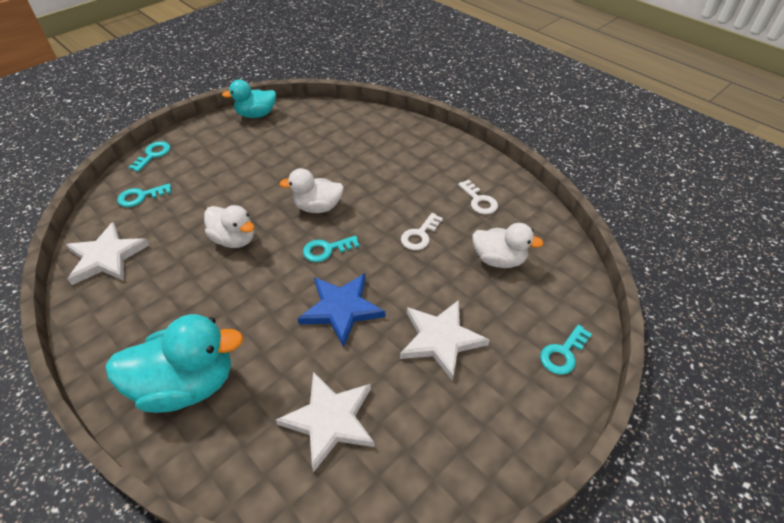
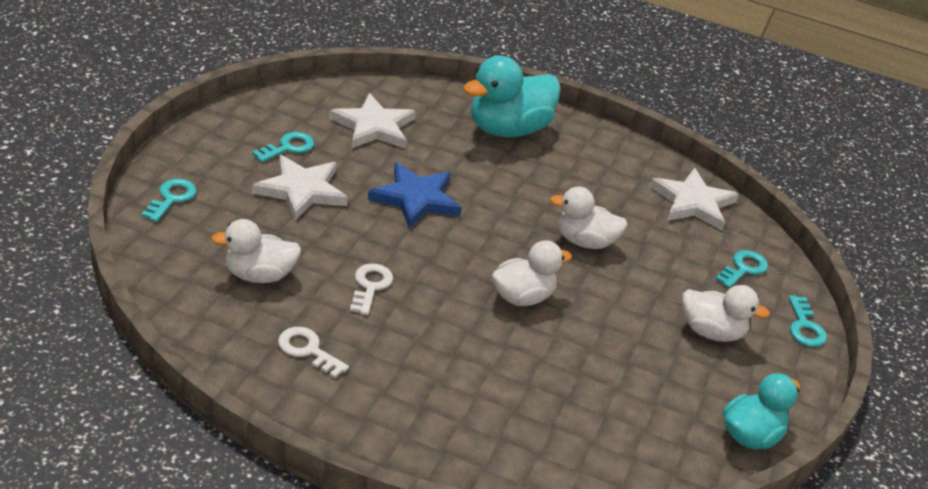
camera: 150 degrees right, 10 degrees down
turquoise key [303,235,360,262] -> turquoise key moved to [252,132,314,162]
none -> white duck [682,285,770,342]

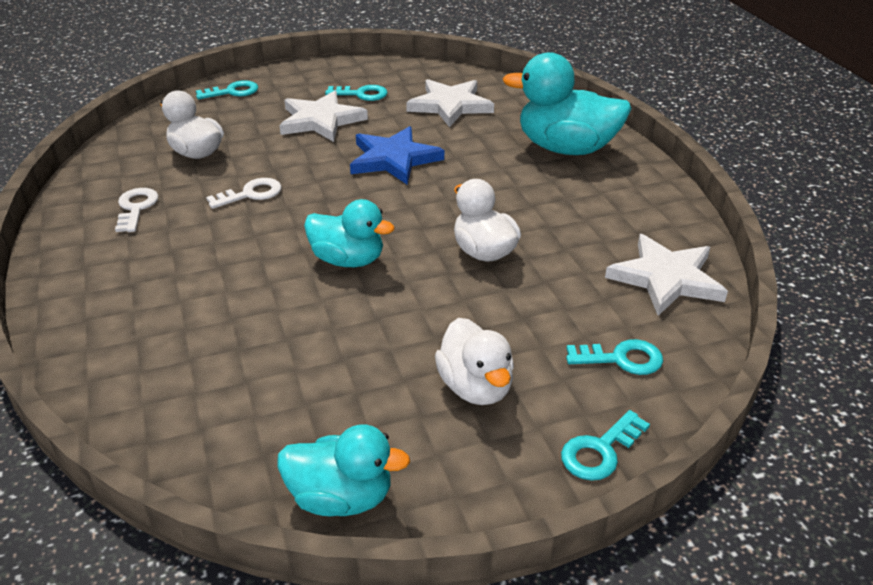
camera: 55 degrees right, 0 degrees up
white duck [492,240,572,306] -> turquoise duck [304,199,395,267]

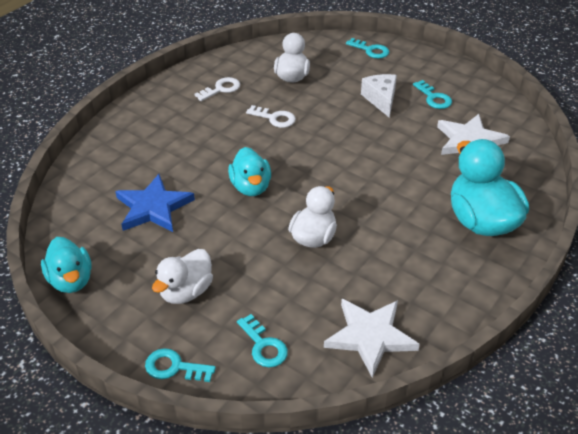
camera: 55 degrees right, 5 degrees up
white star [279,91,368,142] -> white cheese [361,74,397,118]
blue star [350,126,444,184] -> blue star moved to [115,174,195,232]

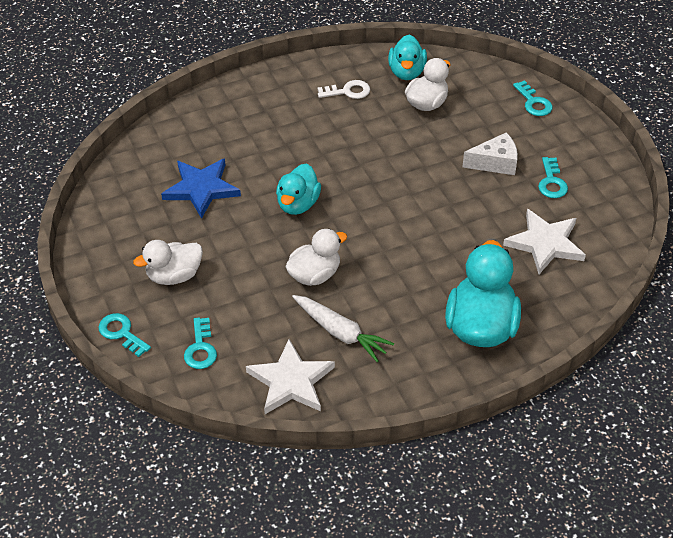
camera: 30 degrees right, 5 degrees up
turquoise duck [41,237,92,293] -> turquoise duck moved to [388,35,427,80]
white key [246,105,296,128] -> none
white cheese [361,74,397,118] -> white cheese turned 60 degrees clockwise [462,132,518,175]
none -> white carrot [292,295,394,363]

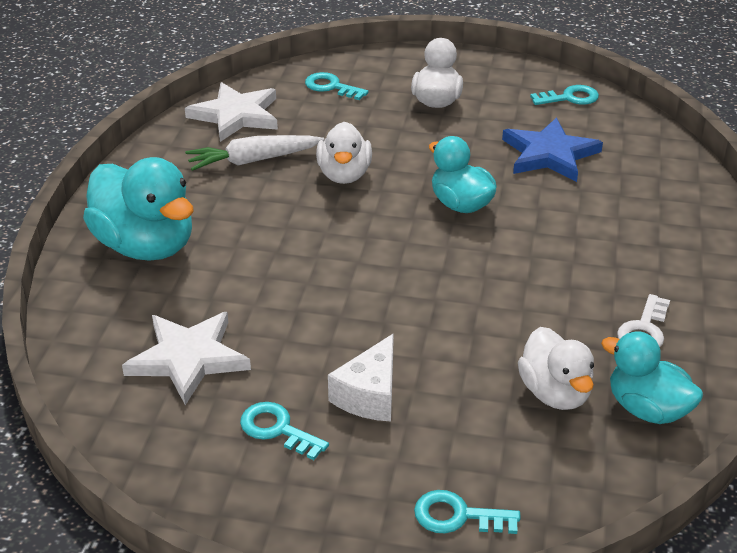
camera: 125 degrees right, 10 degrees down
turquoise key [98,313,151,357] -> turquoise key moved to [530,85,599,105]

